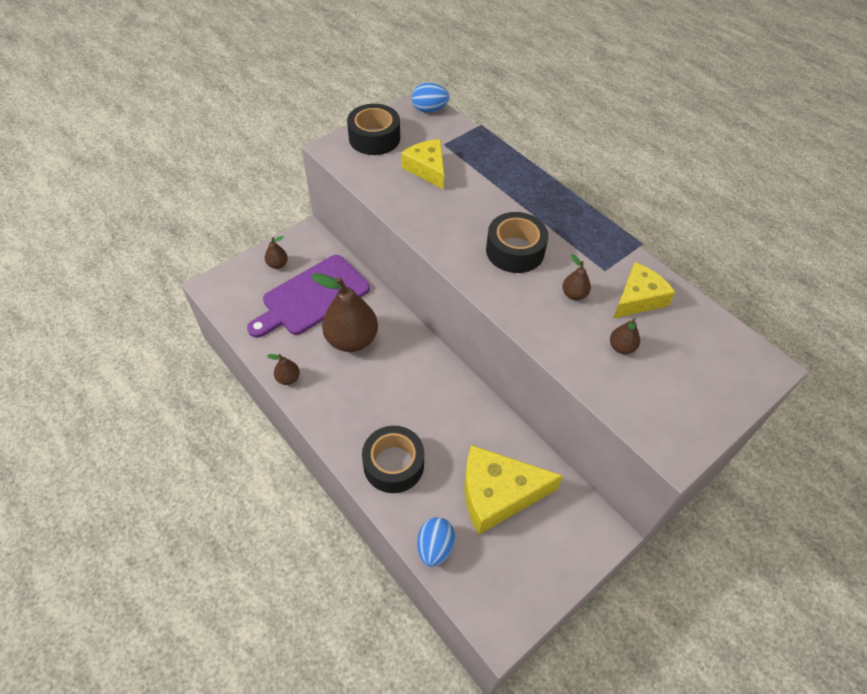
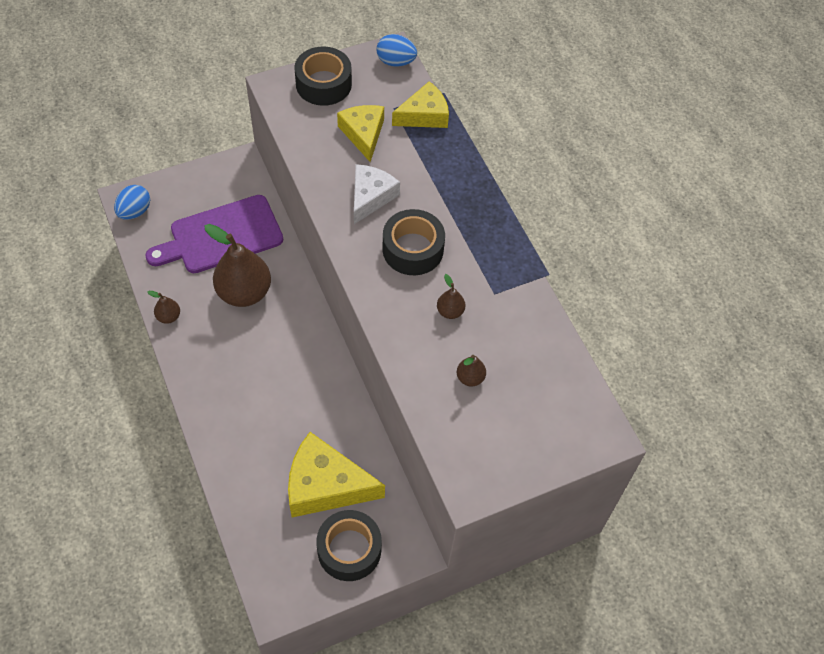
camera: 15 degrees right, 5 degrees up
brown pear [265,236,288,269] -> none
black tape [362,426,424,493] -> black tape moved to [316,510,382,581]
blue egg [417,517,455,567] -> blue egg moved to [114,185,150,220]
yellow cheese [614,262,675,318] -> yellow cheese moved to [392,81,449,128]
none -> white cheese [354,164,400,224]

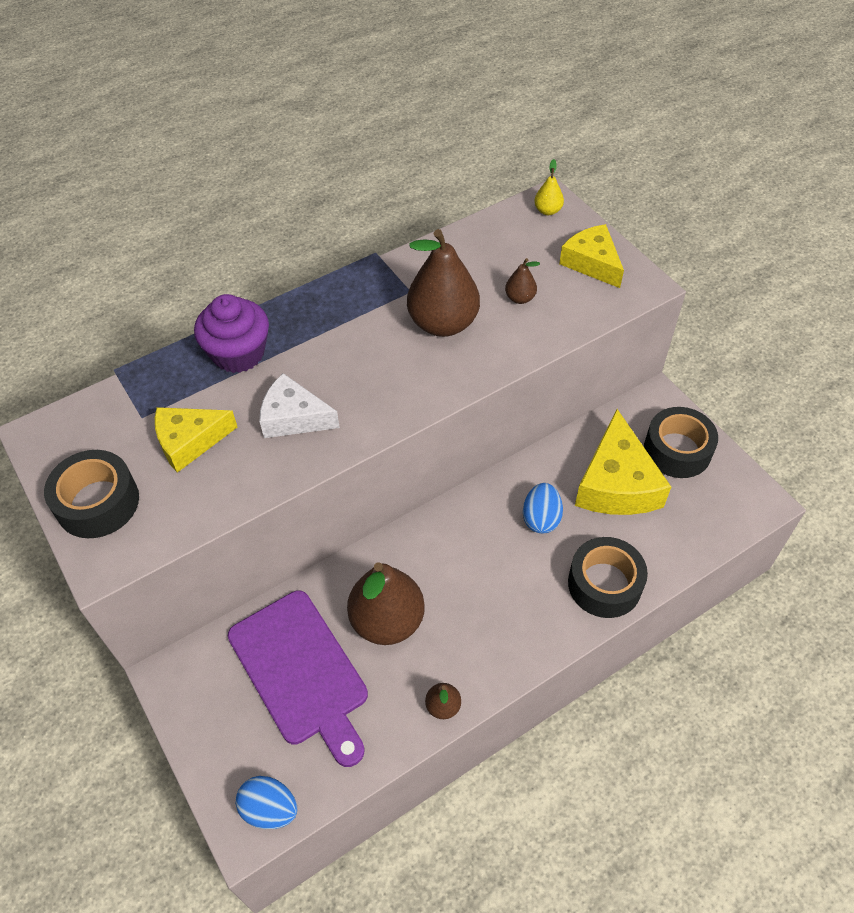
camera: 95 degrees left, 5 degrees down
blue egg [376,34,417,66] -> blue egg moved to [523,483,563,534]
black tape [382,209,445,275] -> black tape moved to [568,537,648,618]
yellow cheese [392,81,449,128] -> yellow cheese moved to [559,224,624,288]
brown pear [437,274,465,319] -> brown pear [407,229,480,337], size x2.24
none -> purple cupcake [194,294,269,373]
none -> yellow pear [534,159,564,215]

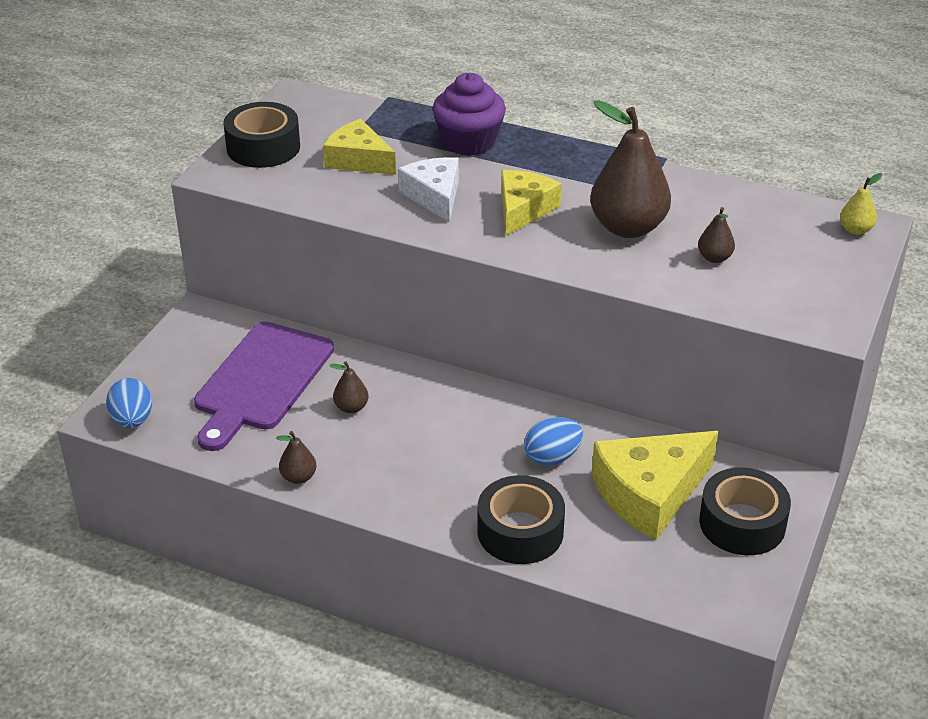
camera: 55 degrees right, 15 degrees down
brown pear [347,562,425,645] -> brown pear [330,361,369,413], size x0.45
yellow cheese [559,224,624,288] -> yellow cheese moved to [501,170,562,236]

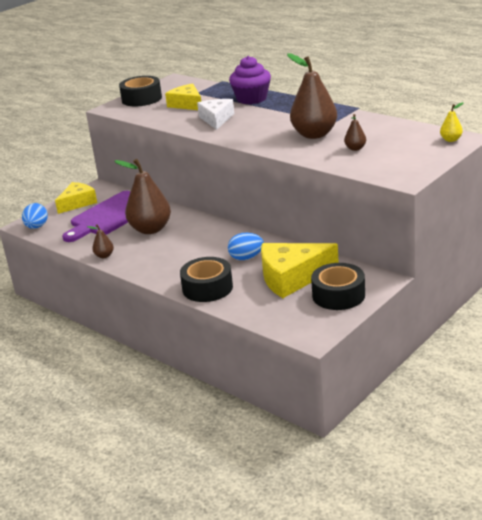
camera: 20 degrees right, 10 degrees down
brown pear [330,361,369,413] -> brown pear [114,159,171,234], size x2.24
yellow cheese [501,170,562,236] -> yellow cheese moved to [55,182,97,214]

